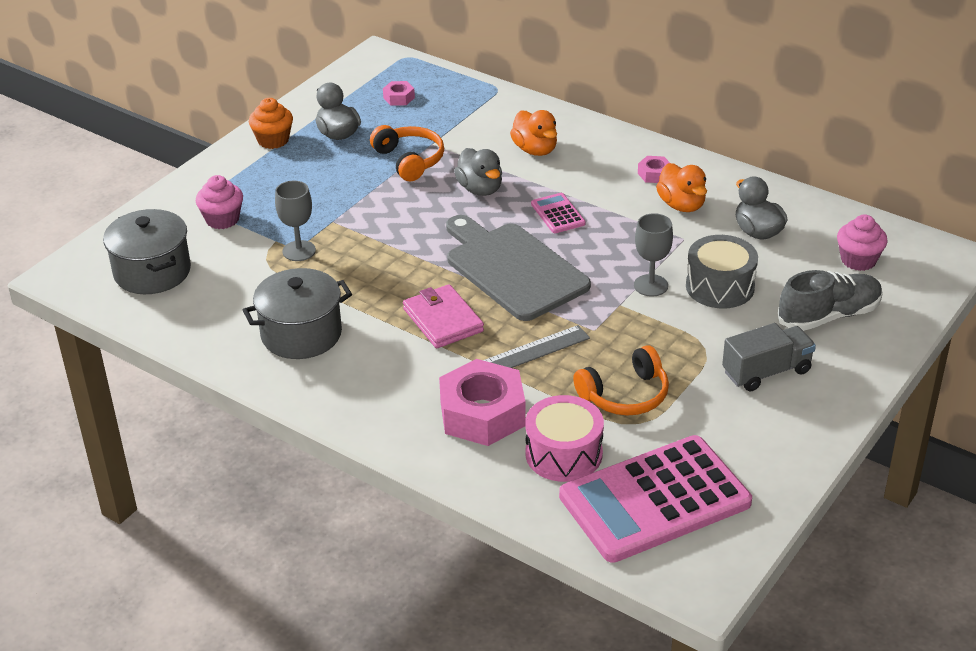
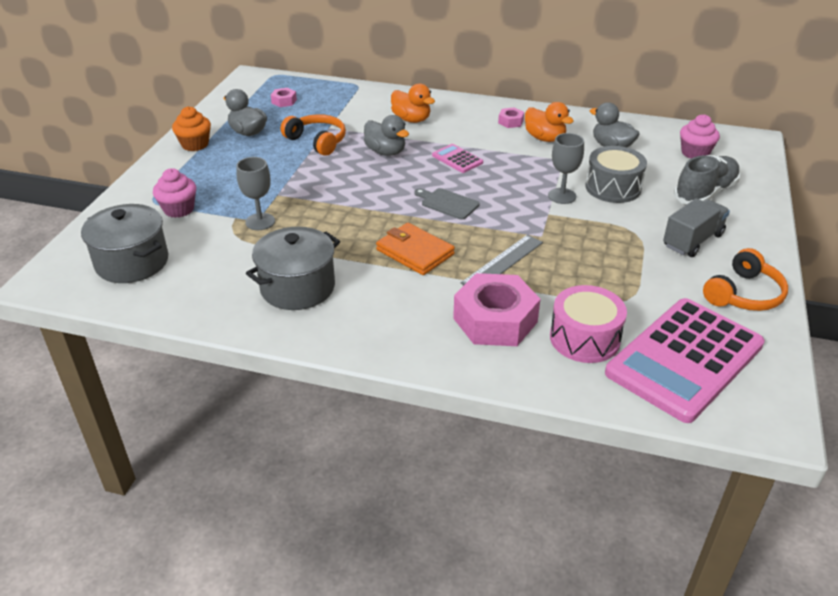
camera: 20 degrees left, 0 degrees up
pink wallet [403,284,484,348] -> orange wallet [376,223,455,275]
grey cutting board [446,215,591,321] -> grey cutting board [414,188,480,220], size x0.45
orange headphones [573,345,669,415] -> orange headphones moved to [703,248,788,311]

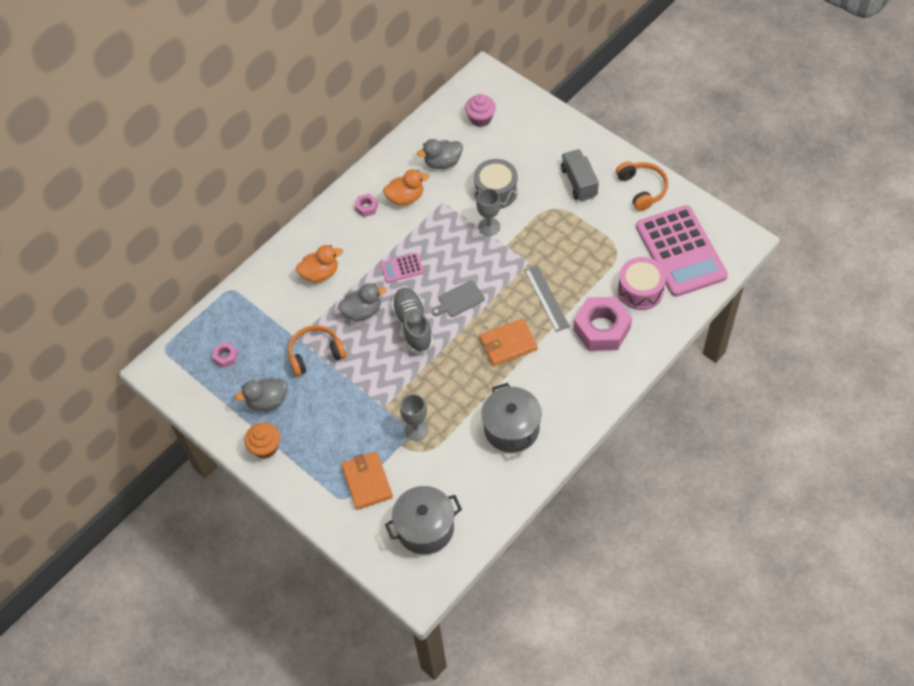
camera: 60 degrees left, 20 degrees up
pink cupcake [153,168,196,218] -> orange wallet [341,452,393,510]
grey shoe [674,155,741,204] -> grey shoe moved to [391,288,434,354]

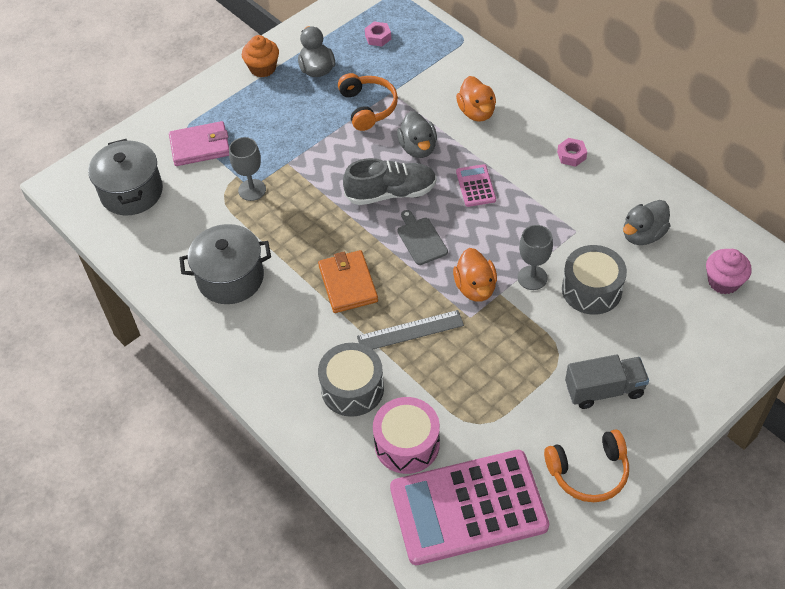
camera: 95 degrees right, 5 degrees down
orange wallet [341,452,393,510] -> pink wallet [169,121,229,166]
orange duck [383,169,429,206] -> orange duck moved to [453,248,497,302]
grey duck [417,139,463,169] -> grey duck turned 120 degrees counterclockwise [623,200,670,245]
pink nut [573,297,632,351] -> grey drum [318,343,384,417]

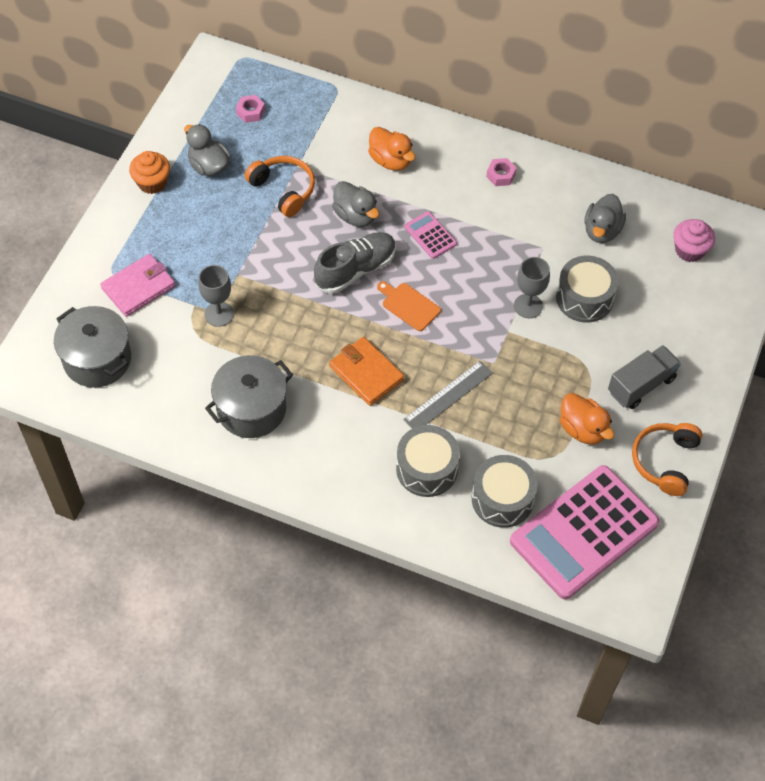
camera: 30 degrees left, 5 degrees up
pink drum [373,397,440,474] -> grey drum [472,455,538,528]
grey cutting board [397,210,448,265] -> orange cutting board [377,281,441,331]
orange duck [453,248,497,302] -> orange duck moved to [560,393,614,445]
orange headphones [544,429,629,502] -> orange headphones turned 150 degrees clockwise [632,423,702,496]

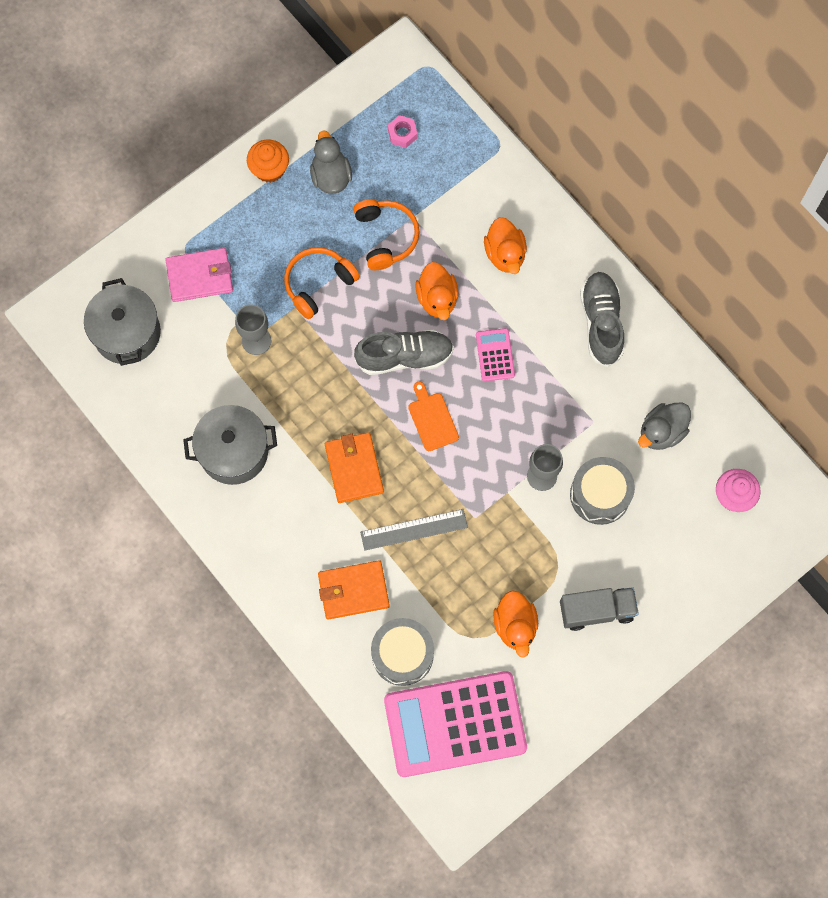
camera: 30 degrees right, 15 degrees up
grey duck [332,181,379,227] -> orange duck [415,262,458,320]
grey drum [396,425,460,497] -> orange wallet [318,560,390,620]
pink nut [486,158,517,186] -> grey shoe [580,272,624,367]
orange headphones [632,423,702,496] -> orange headphones moved to [284,247,360,319]

